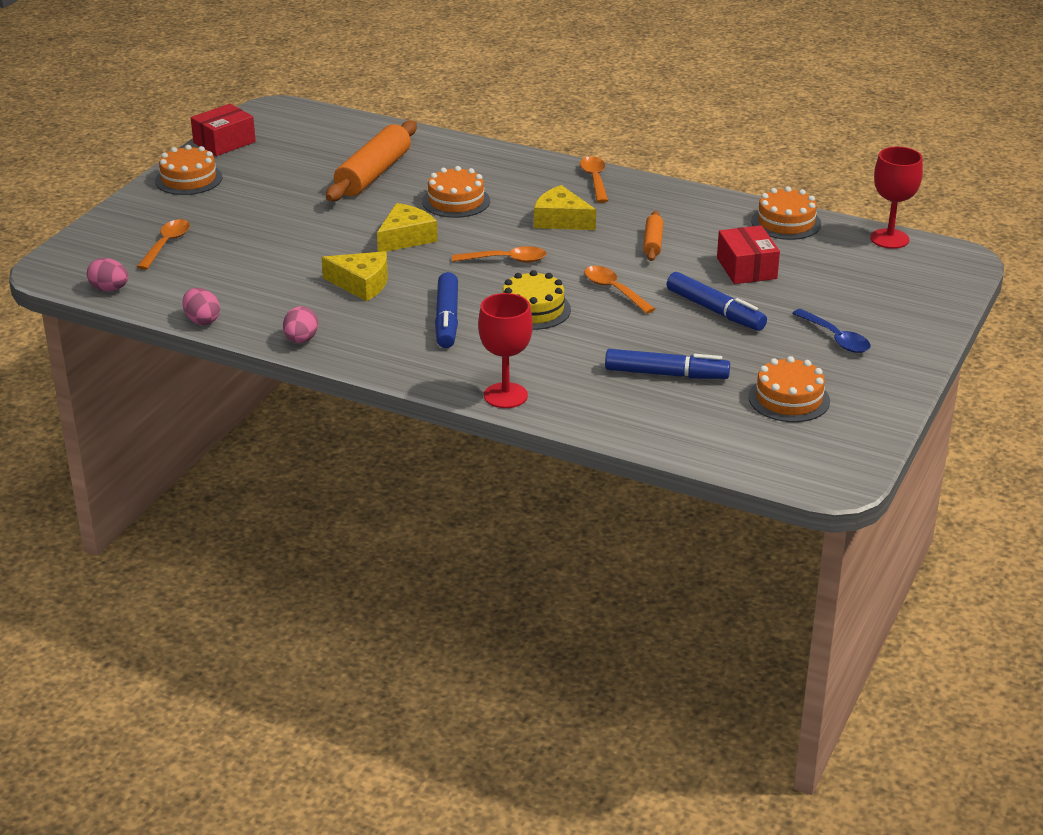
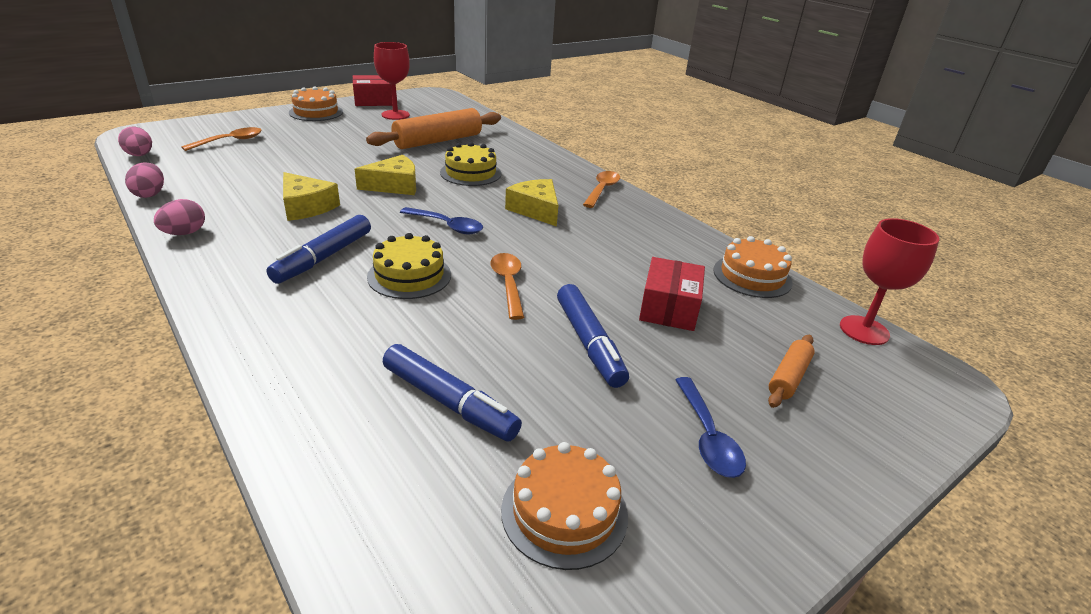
camera: 25 degrees right, 0 degrees up
orange cake [422,166,490,218] -> yellow cake [440,142,501,186]
orange spoon [452,246,547,263] -> blue spoon [400,207,483,234]
red goblet [478,293,533,408] -> red goblet moved to [374,42,410,120]
orange rolling pin [643,211,664,261] -> orange rolling pin moved to [768,335,815,408]

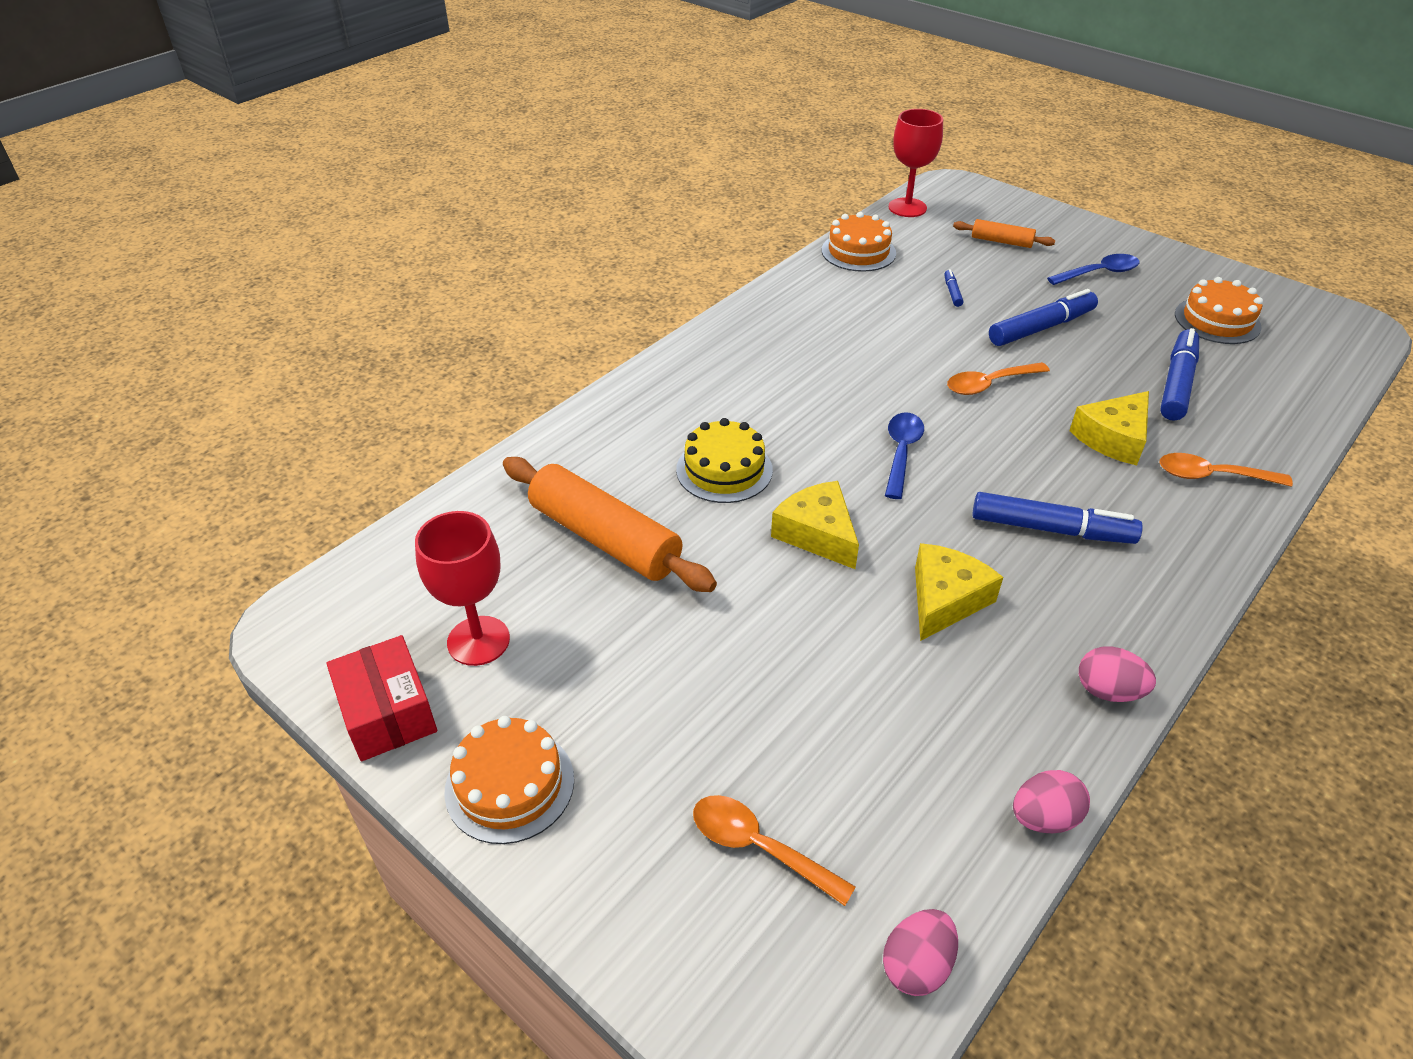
camera: 100 degrees left, 10 degrees up
yellow cake [367,233,451,299] -> none
yellow cheese [505,179,558,227] -> yellow cheese moved to [1069,391,1149,465]
orange spoon [583,171,620,208] -> orange spoon moved to [1160,453,1293,486]
red box [639,257,705,331] -> blue marker [944,269,963,307]

